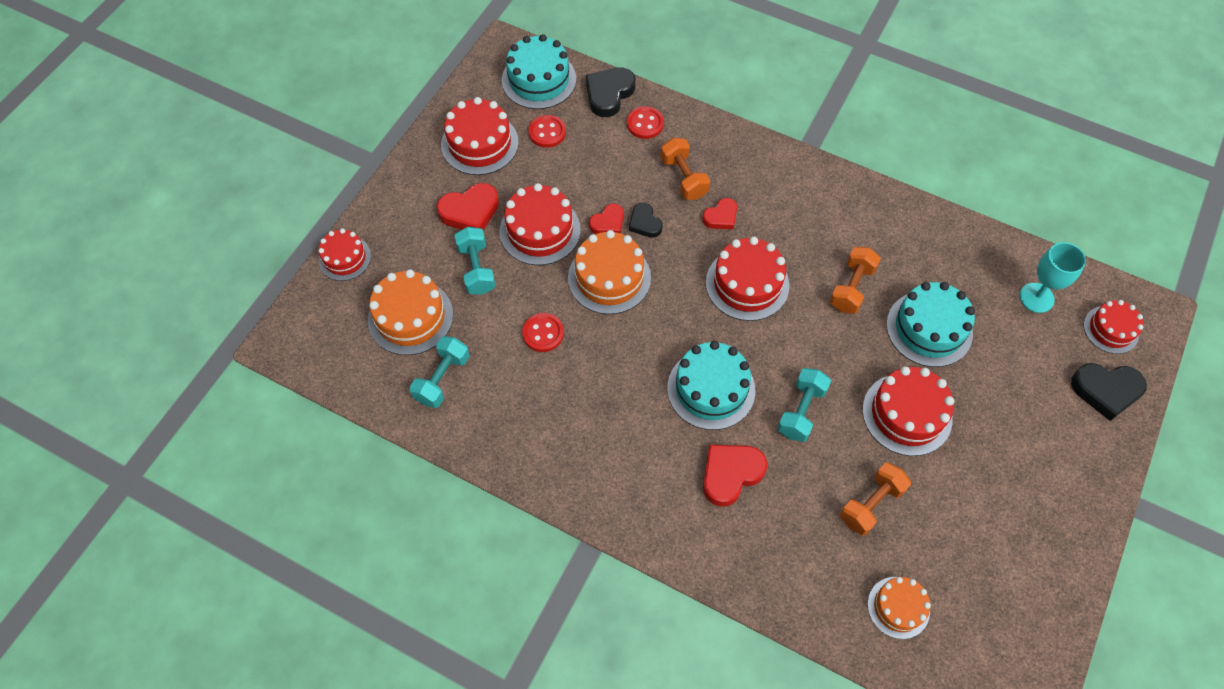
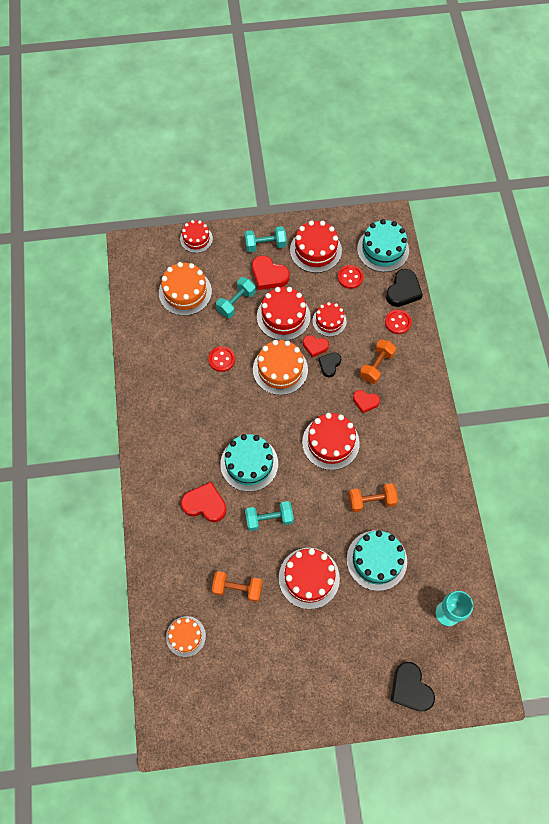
camera: 55 degrees right, 5 degrees up
turquoise dumbbell [409,336,470,408] -> turquoise dumbbell moved to [244,226,287,252]
black heart [586,68,636,117] -> black heart turned 120 degrees clockwise [386,269,423,307]
red cake [1084,300,1143,354] -> red cake moved to [312,302,347,337]

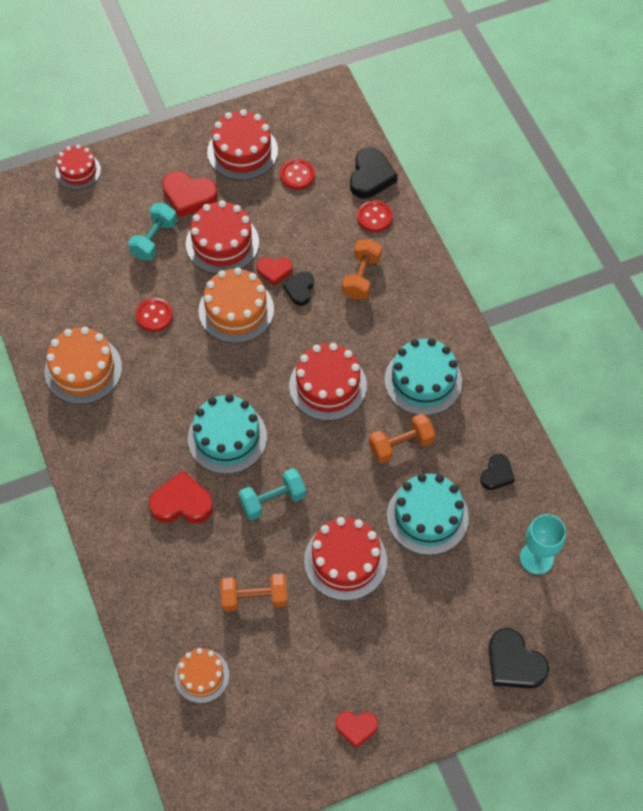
camera: 15 degrees left, 5 degrees down
orange cake [159,262,212,316] -> orange cake moved to [44,327,122,404]
turquoise dumbbell [244,226,287,252] -> none
red cake [312,302,347,337] -> none
red heart [353,390,380,413] -> red heart moved to [336,711,378,748]
turquoise cake [357,219,409,272] -> turquoise cake moved to [385,338,462,416]
none -> black heart [480,454,515,490]

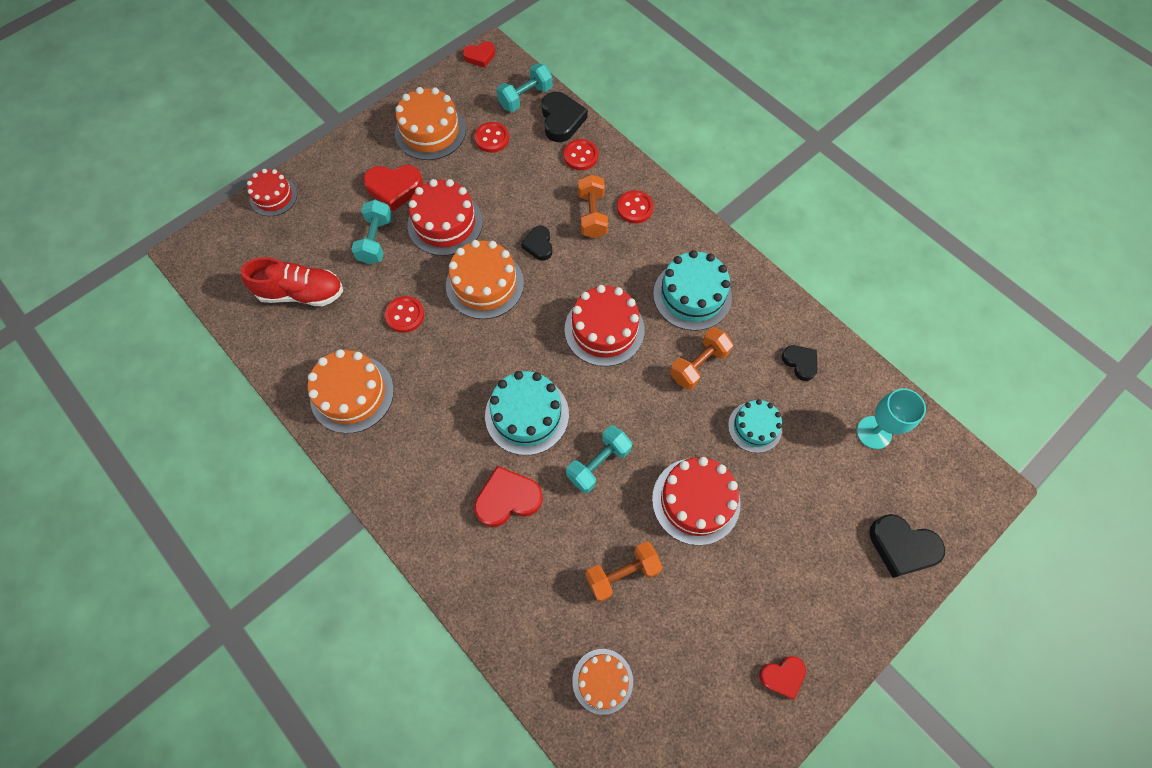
camera: 20 degrees left, 5 degrees up
red cake [207,109,278,180] -> orange cake [395,87,466,160]
red heart [257,257,292,286] -> red heart moved to [463,41,495,68]
turquoise cake [387,473,469,555] -> turquoise cake [728,399,782,453], size x0.63
black heart [480,454,515,490] -> black heart turned 45 degrees counterclockwise [782,345,817,381]
none -> red shoe [241,257,343,306]
none -> turquoise dumbbell [496,63,553,112]
none -> red button [617,190,653,223]

